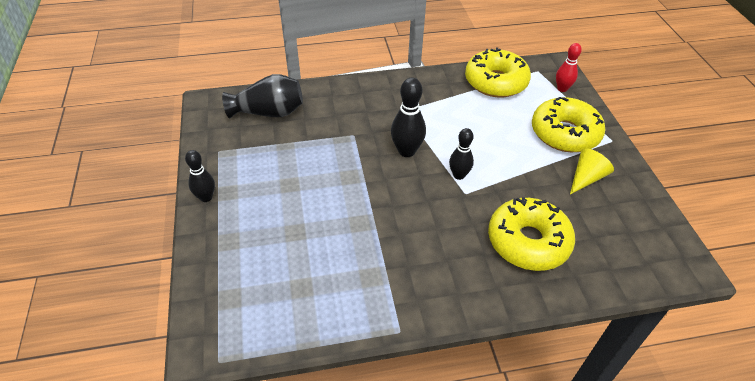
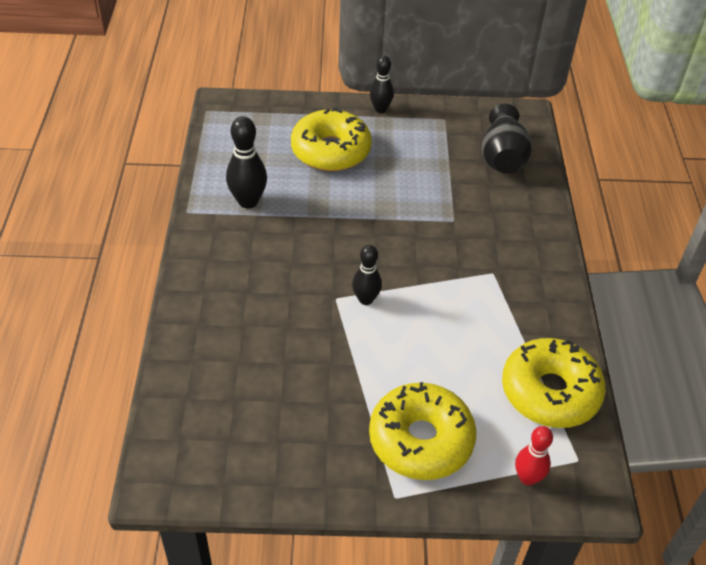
camera: 100 degrees right, 0 degrees up
black bowling pin [391,78,426,157] -> black bowling pin moved to [226,116,267,208]
yellow donut [488,197,575,271] -> yellow donut moved to [291,107,372,171]
yellow cone [570,148,614,194] -> none

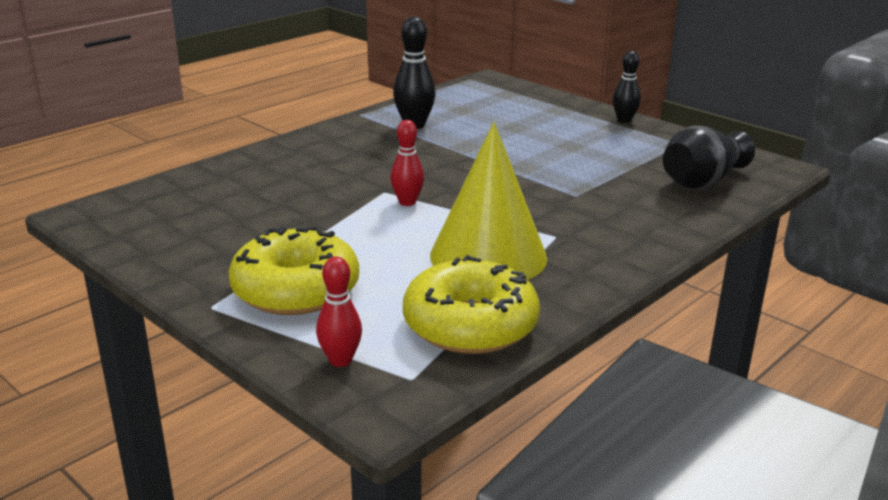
camera: 45 degrees right, 20 degrees down
yellow donut [291,107,372,171] -> none
black bowling pin [352,245,382,305] -> red bowling pin [390,120,424,206]
none -> yellow cone [430,122,547,280]

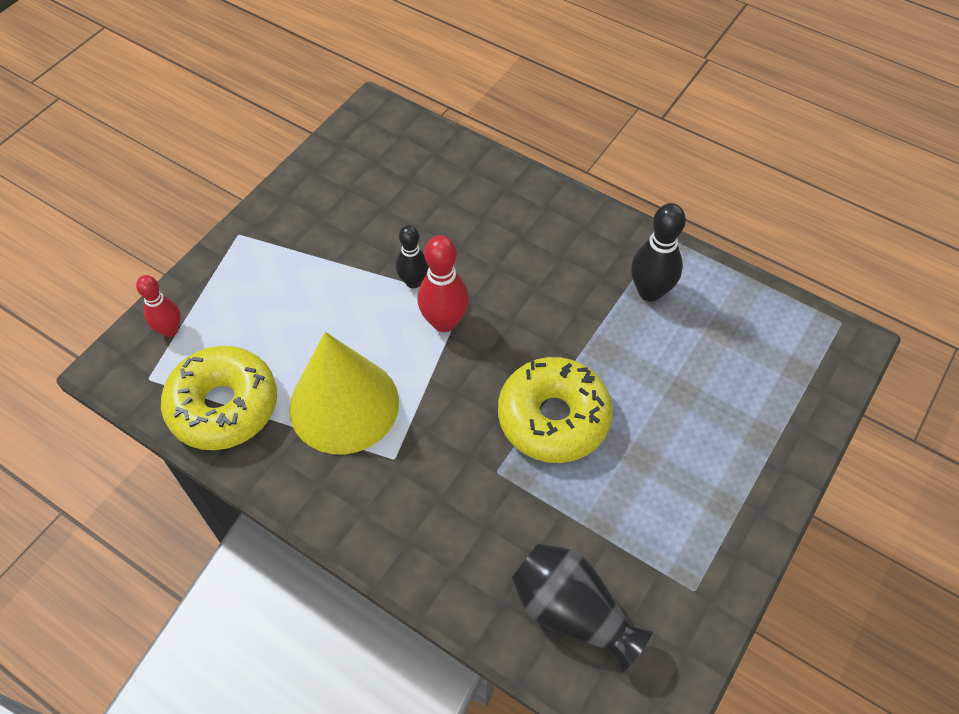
camera: 80 degrees right, 30 degrees up
yellow donut [228,226,359,315] -> yellow donut moved to [498,357,613,463]
red bowling pin [390,120,424,206] -> red bowling pin [417,235,469,332], size x1.50
black bowling pin [613,51,641,123] -> black bowling pin moved to [396,225,429,288]

